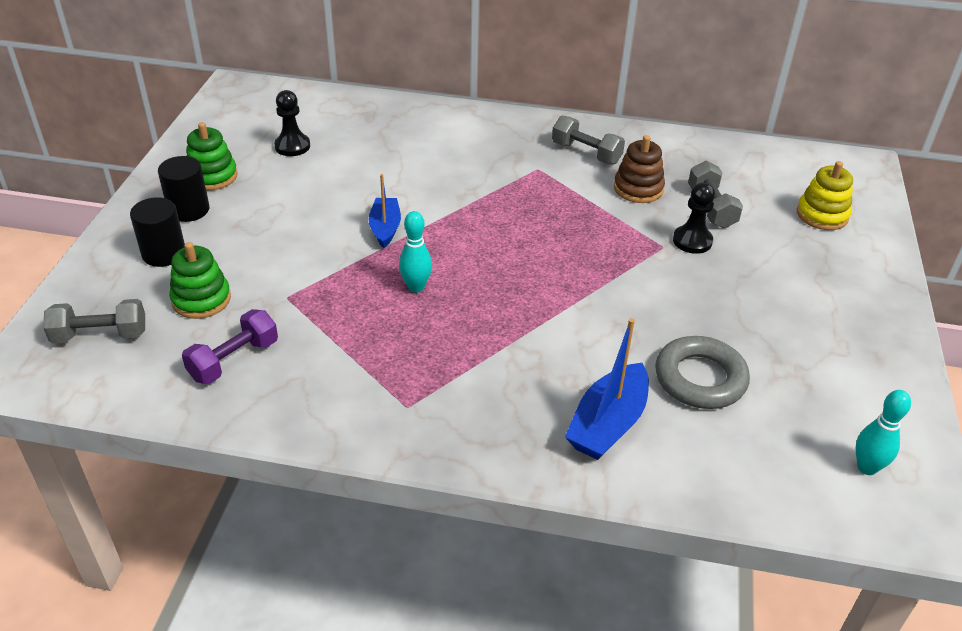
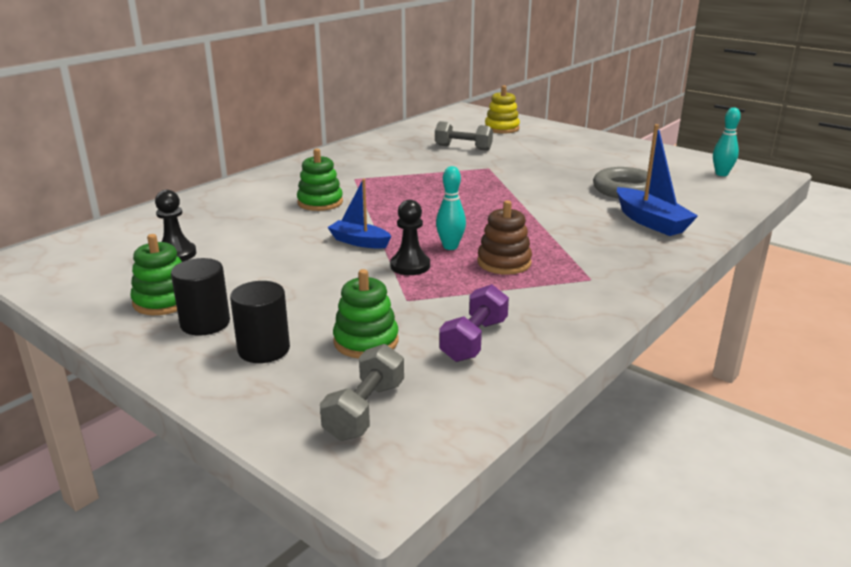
camera: 60 degrees left, 15 degrees down
purple dumbbell [182,309,278,384] -> purple dumbbell turned 45 degrees clockwise [439,284,509,362]
grey dumbbell [552,115,625,165] -> none
brown stacking toy [614,135,665,203] -> brown stacking toy moved to [478,200,532,275]
black pawn [673,182,715,254] -> black pawn moved to [390,200,430,275]
none -> green stacking toy [297,149,343,211]

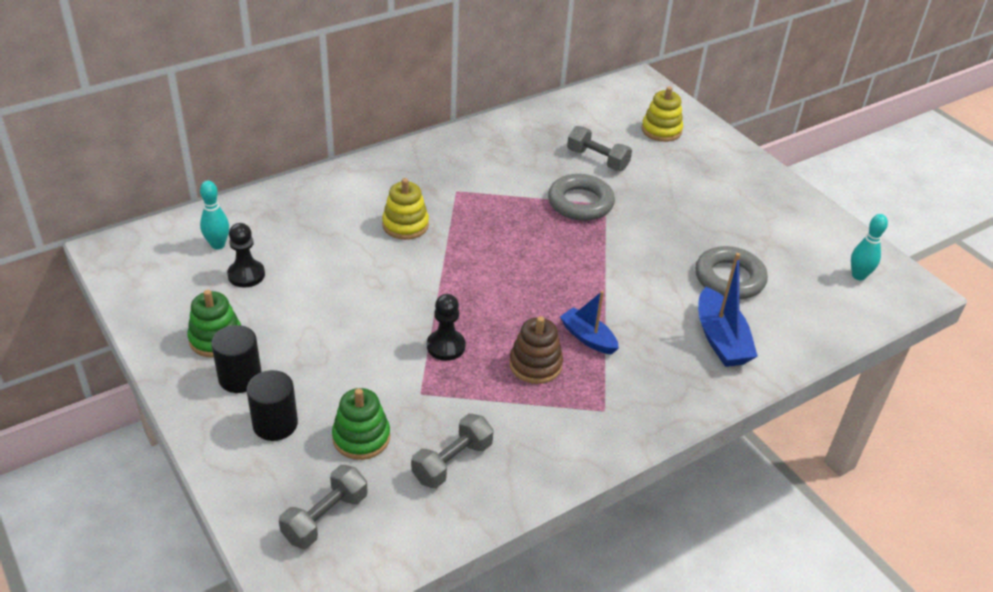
camera: 15 degrees right, 15 degrees up
green stacking toy [297,149,343,211] -> yellow stacking toy [382,178,429,240]
blue boat [327,179,392,249] -> blue boat moved to [560,291,619,355]
turquoise bowling pin [436,166,466,250] -> turquoise bowling pin moved to [200,181,229,249]
purple dumbbell [439,284,509,362] -> grey dumbbell [411,414,493,488]
none -> grey ring [548,174,615,221]

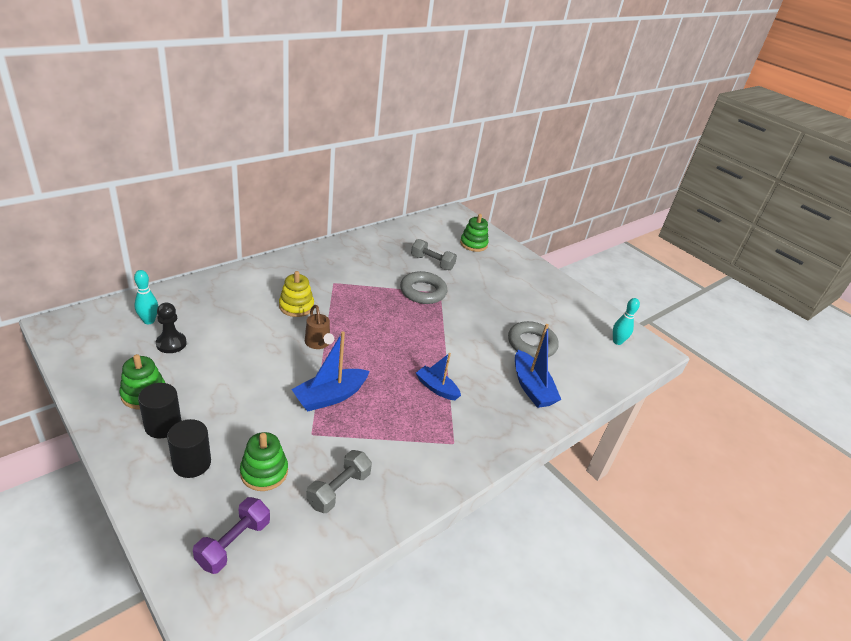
camera: 10 degrees left, 5 degrees down
grey dumbbell [279,465,368,549] -> purple dumbbell [193,497,270,574]
black pawn [427,294,465,361] -> blue boat [291,331,370,411]
brown stacking toy [509,316,563,384] -> none
yellow stacking toy [641,86,683,142] -> green stacking toy [460,214,489,252]
none -> brown watering can [305,305,334,349]

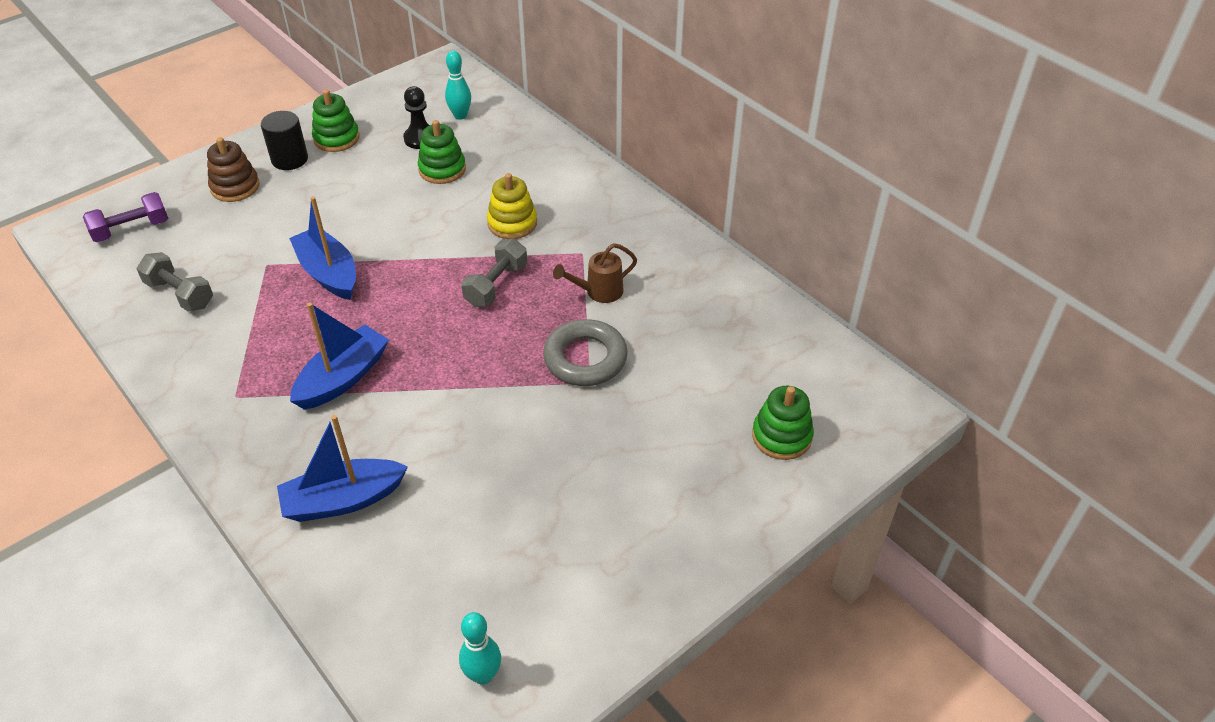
camera: 95 degrees right, 10 degrees up
black cylinder [167,419,211,478] -> brown stacking toy [207,137,260,202]
purple dumbbell [193,497,270,574] -> purple dumbbell turned 60 degrees counterclockwise [83,192,168,242]
green stacking toy [240,432,288,491] -> green stacking toy moved to [418,120,466,184]
brown watering can [305,305,334,349] -> brown watering can moved to [553,243,637,303]
grey dumbbell [411,239,457,270] -> grey dumbbell moved to [461,239,527,307]
blue boat [416,353,461,400] -> blue boat [290,303,389,410], size x1.51
grey ring [508,321,559,358] -> none

